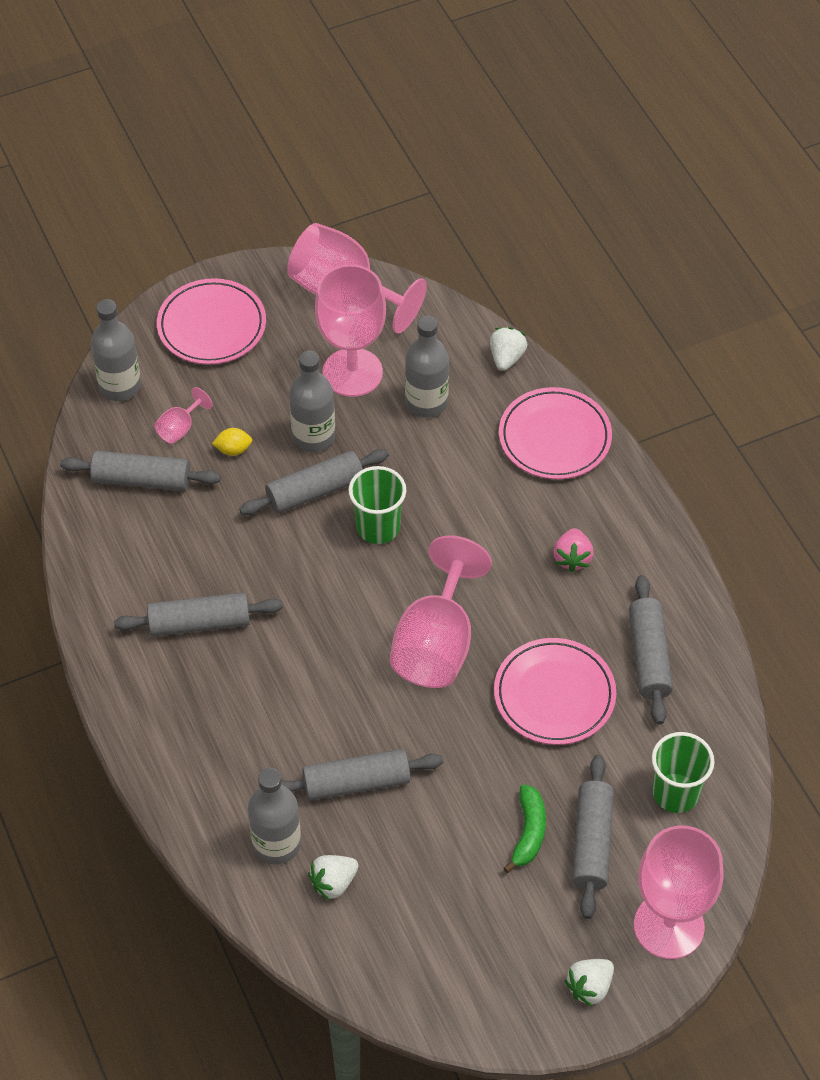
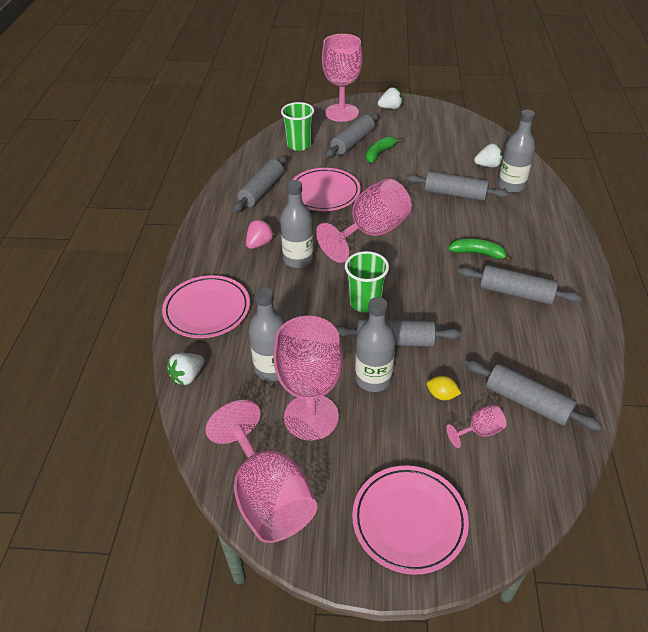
camera: 150 degrees left, 10 degrees down
grey bottle [91,299,141,401] -> grey bottle moved to [280,180,314,268]
none -> green banana [448,239,512,262]

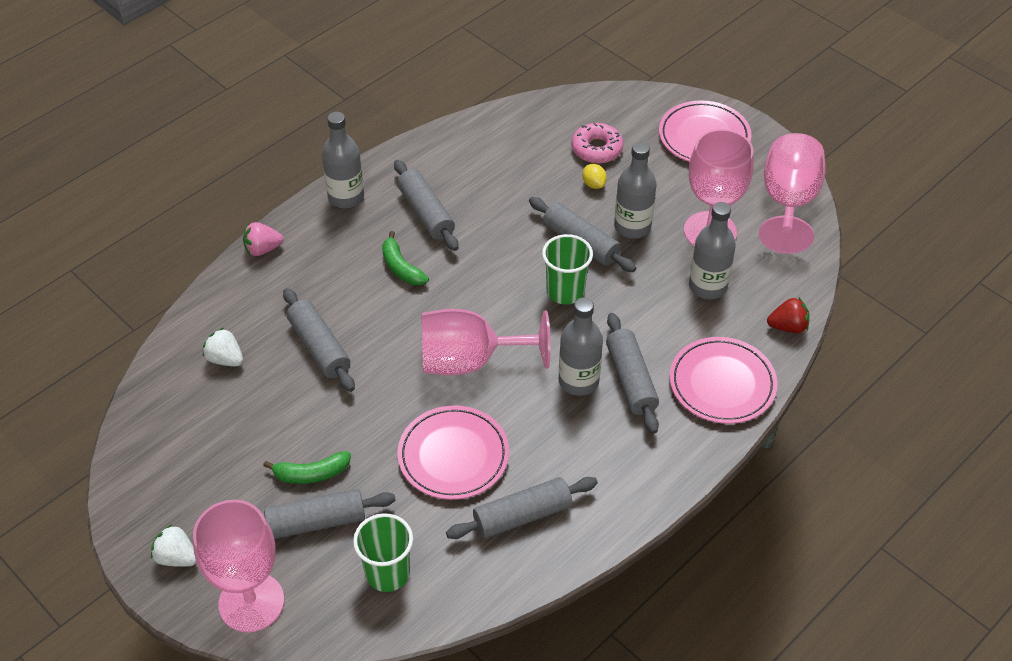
camera: 140 degrees left, 5 degrees up
white strawberry [167,353,204,386] -> red strawberry [767,298,809,333]
pink strawberry [246,219,275,249] -> pink strawberry moved to [243,222,283,256]
pink goblet [446,405,506,448] -> pink donut [571,123,624,163]
grey rolling pin [465,360,602,431] -> grey rolling pin moved to [606,313,659,434]
grey bottle [498,110,535,193] -> grey bottle moved to [322,112,364,208]

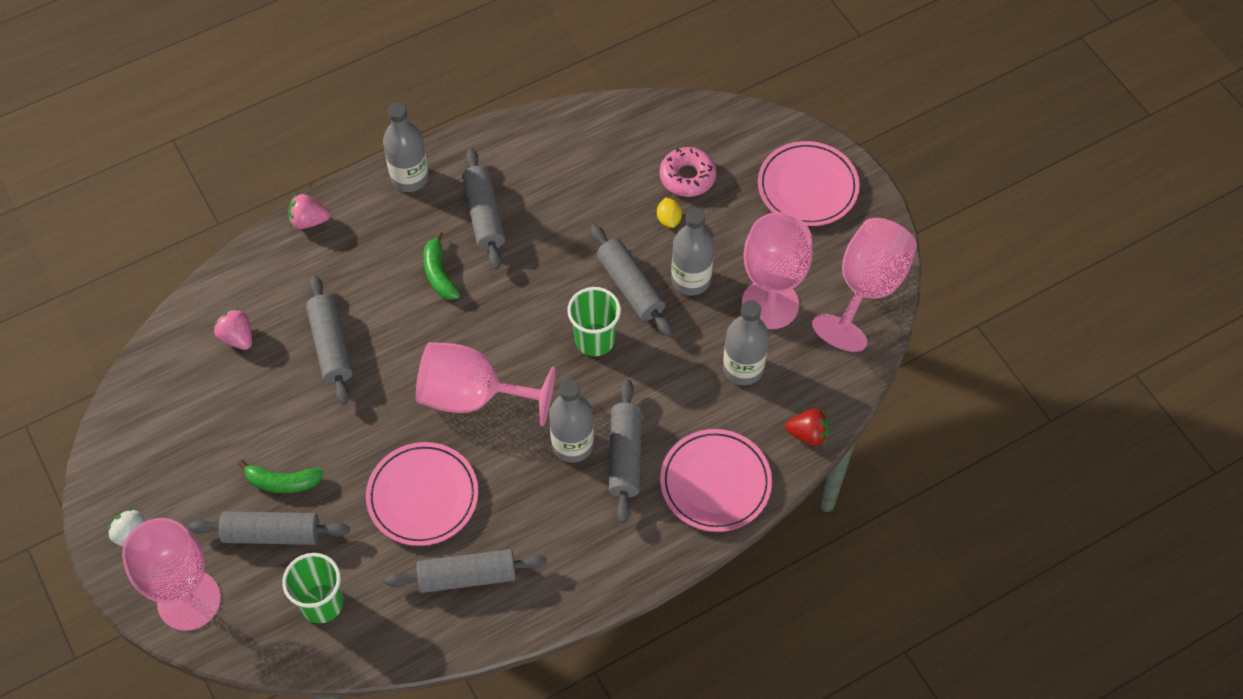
camera: 15 degrees right, 10 degrees up
white strawberry [203,328,243,366] -> pink strawberry [213,308,252,350]

